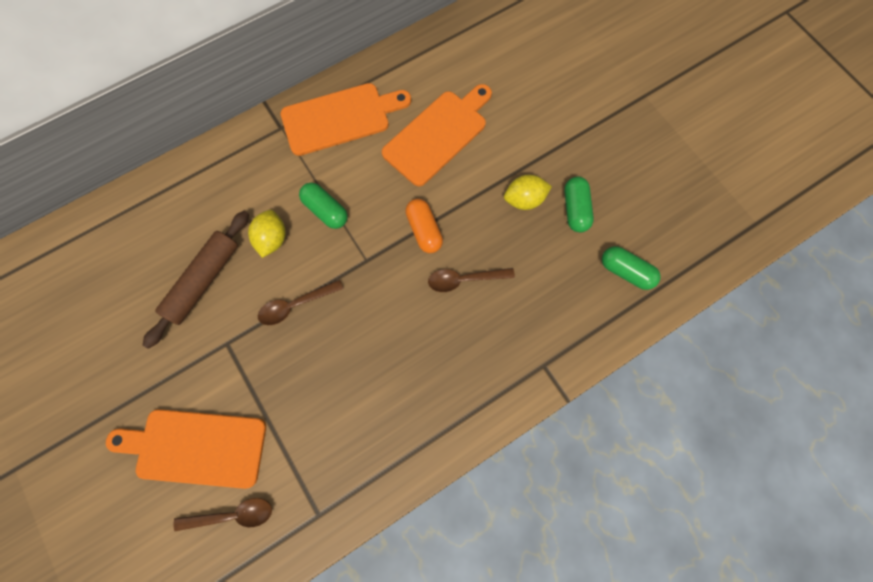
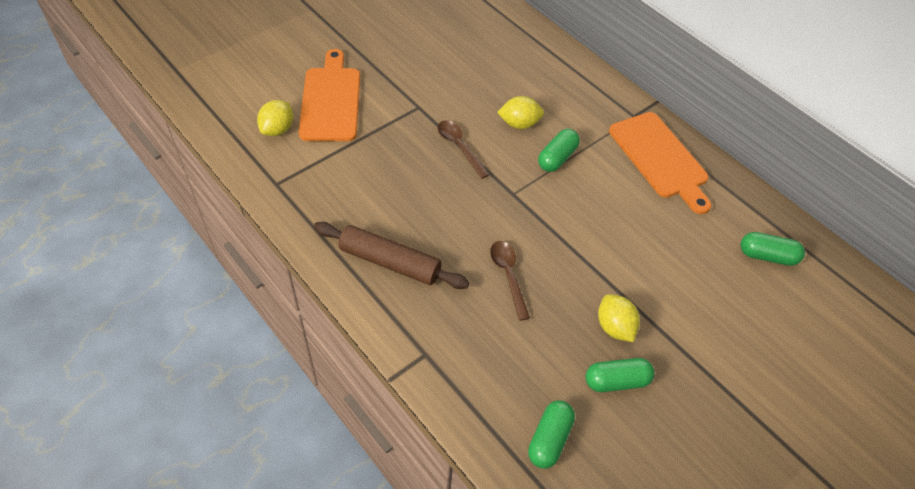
camera: 80 degrees right, 20 degrees down
brown rolling pin [143,211,249,349] -> brown rolling pin moved to [313,222,469,289]
brown spoon [174,498,272,531] -> yellow lemon [257,100,293,136]
orange cutting board [382,84,492,186] -> none
orange capsule [405,199,443,253] -> none
none -> green capsule [741,232,805,266]

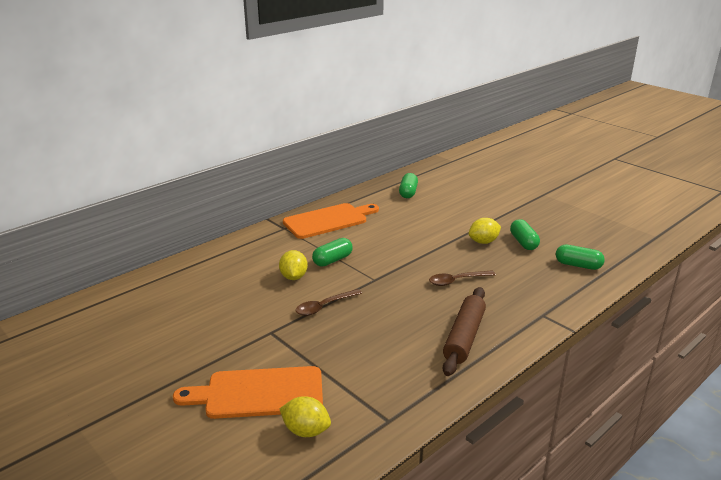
camera: 90 degrees left, 25 degrees down
green capsule [538,129,580,172] -> green capsule turned 75 degrees counterclockwise [312,238,353,266]

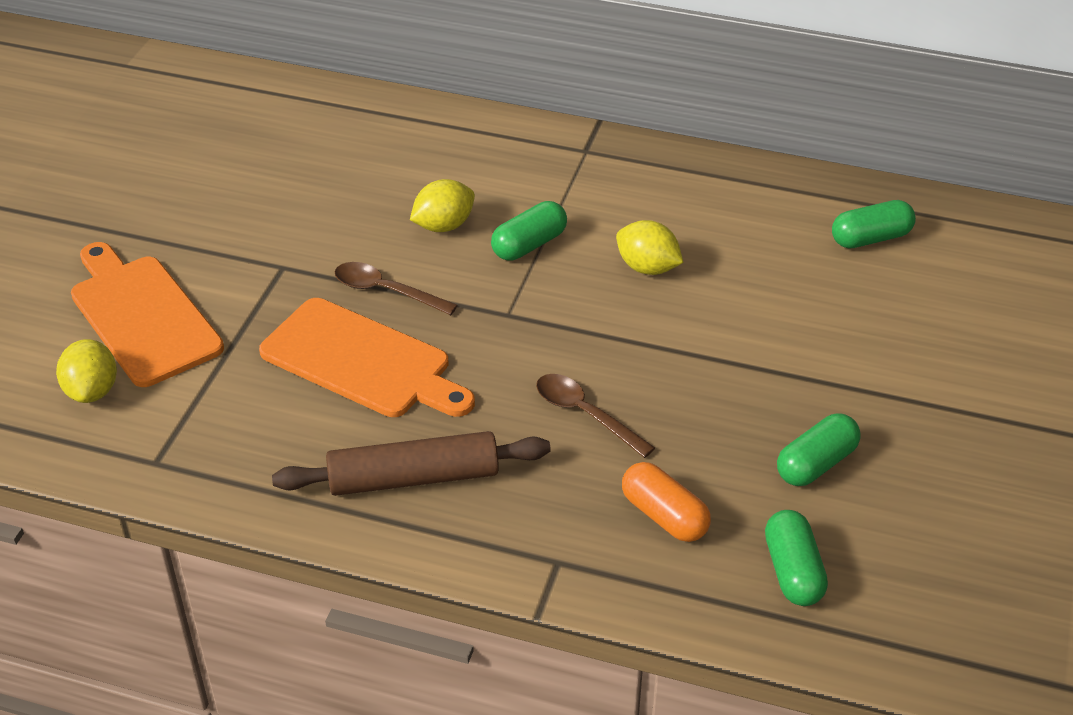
camera: 60 degrees right, 15 degrees up
orange cutting board [283,203,379,239] -> orange cutting board moved to [259,298,475,417]
green capsule [312,238,353,266] -> green capsule turned 60 degrees counterclockwise [491,201,567,261]
yellow lemon [469,218,501,244] -> yellow lemon moved to [616,220,683,275]
none -> orange capsule [622,462,711,542]

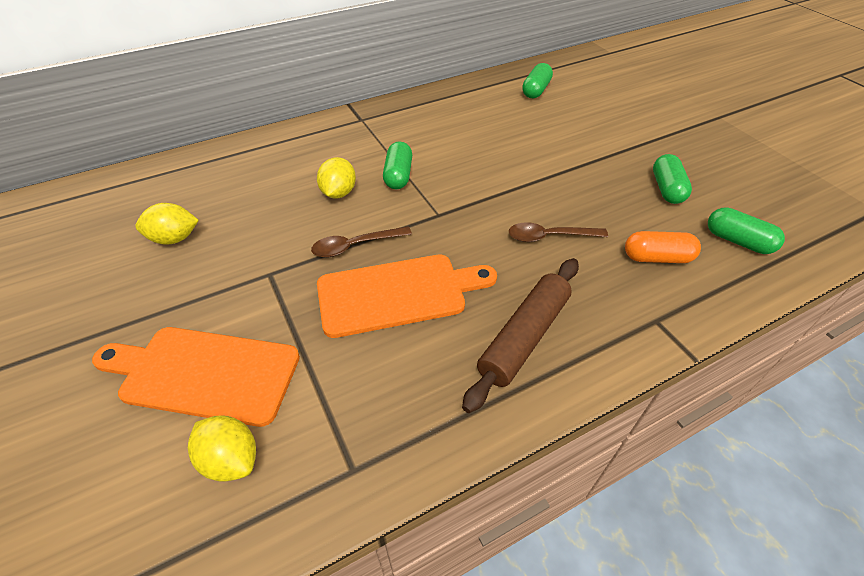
camera: 45 degrees left, 5 degrees up
yellow lemon [616,220,683,275] -> yellow lemon moved to [135,203,199,245]

